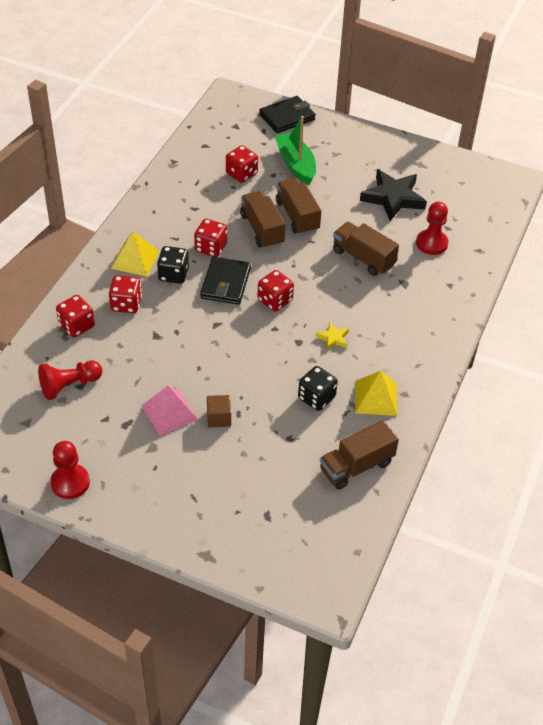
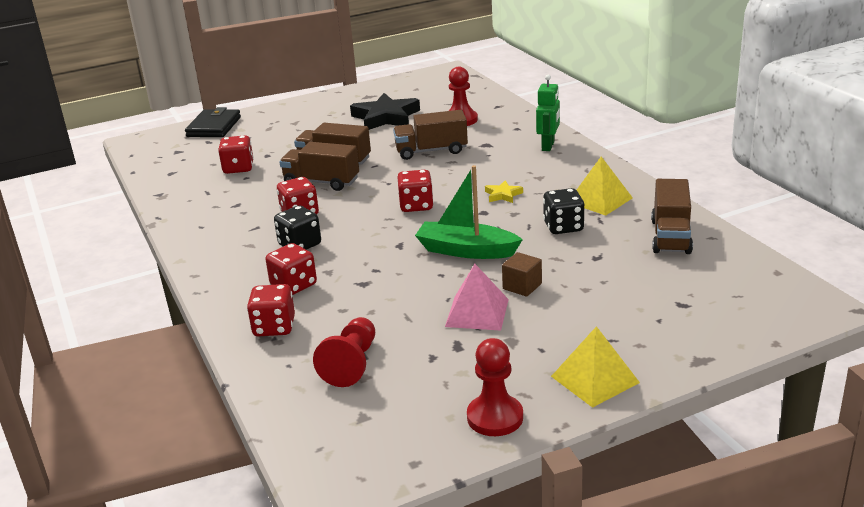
camera: 45 degrees left, 20 degrees down
yellow pyramid [111,232,159,277] -> yellow pyramid moved to [551,326,640,408]
black wallet [200,257,251,305] -> none
green boat [275,116,316,185] -> green boat moved to [415,165,523,259]
none -> green robot [536,75,560,151]

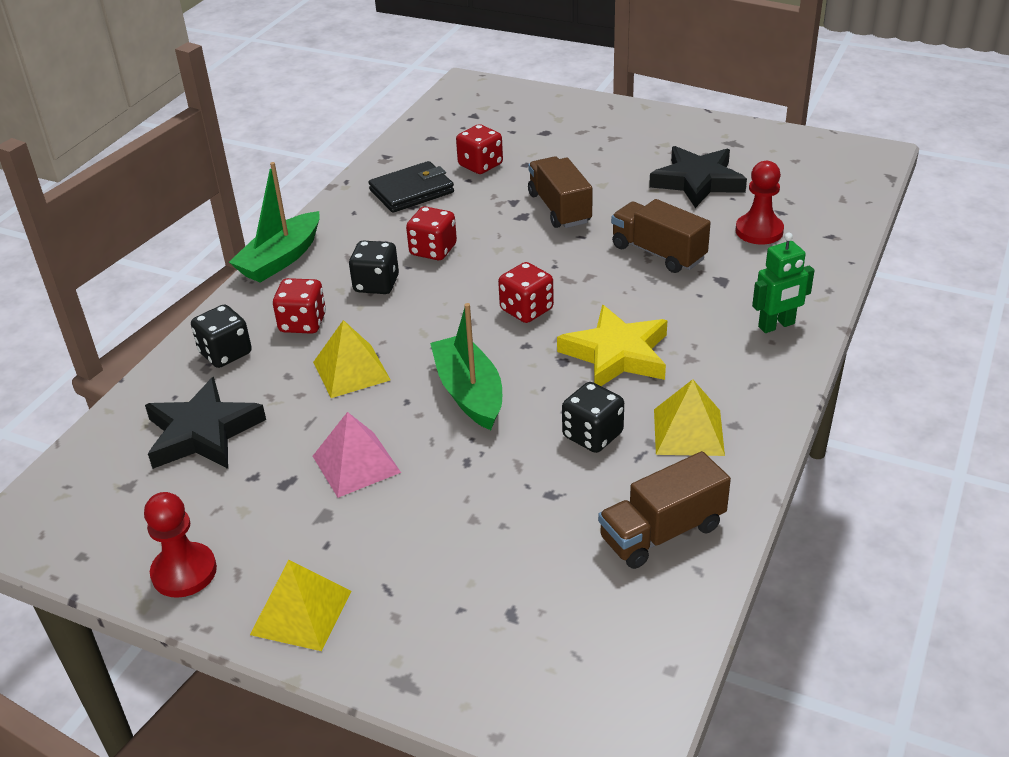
camera: 50 degrees right, 10 degrees up
black wallet [185,107,241,137] -> black wallet moved to [368,161,454,213]
red dice [247,284,295,336] -> black dice [191,304,252,368]
brown truck [279,142,359,191] -> none
red pawn [313,317,375,387] -> black star [145,377,266,469]
yellow star [485,180,523,203] -> yellow star [557,305,667,386], size x2.18
brown cube [502,252,542,297] -> none
none -> green boat [229,162,320,283]
none -> yellow pyramid [313,320,391,398]

